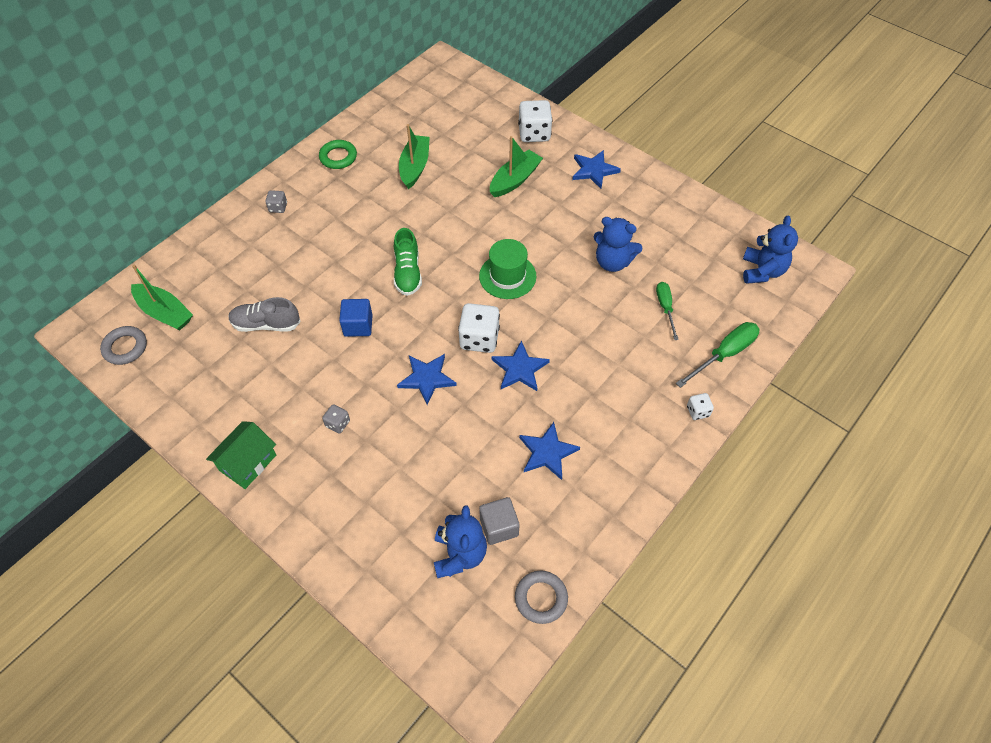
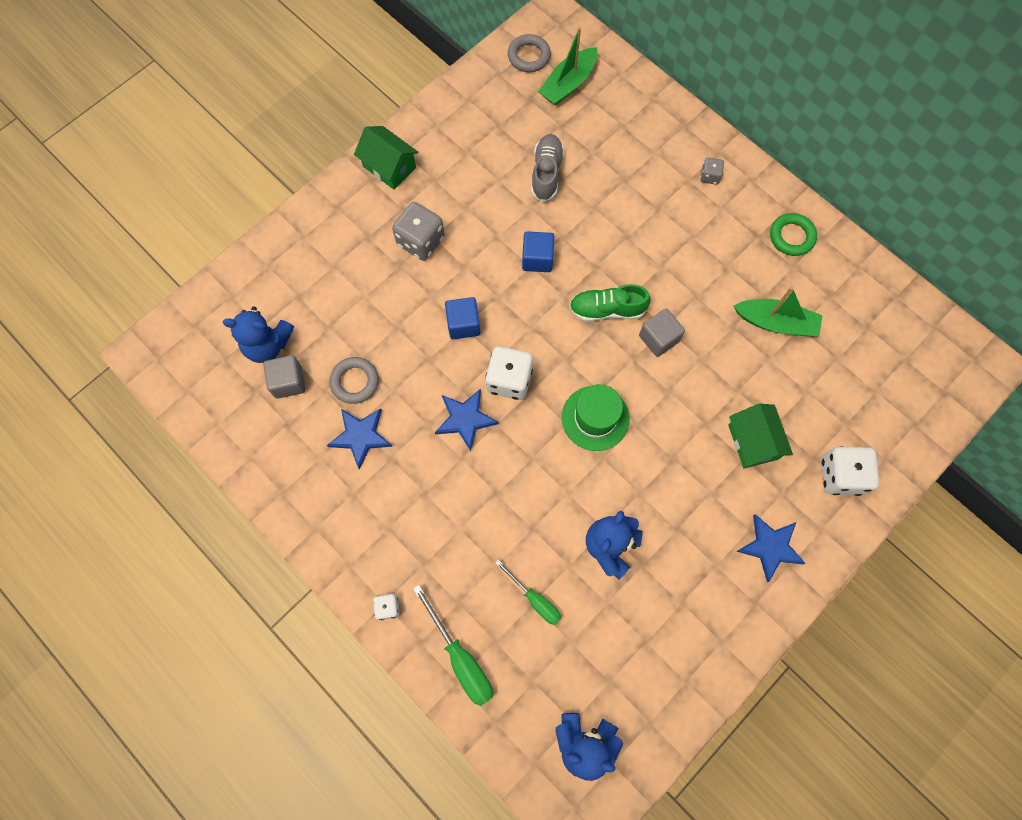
camera: 95 degrees right, 15 degrees up
grey dice [322,404,350,434] -> grey dice [392,202,445,261], size x1.95
blue star [397,354,457,405] -> blue cube [445,297,480,339]
green boat [490,136,543,197] -> green house [728,403,793,469]
grey ring [515,571,568,624] -> grey ring moved to [329,357,379,404]
green screwdriver [656,282,679,340] -> green screwdriver turned 45 degrees clockwise [495,560,561,625]
none -> grey cube [639,309,685,357]

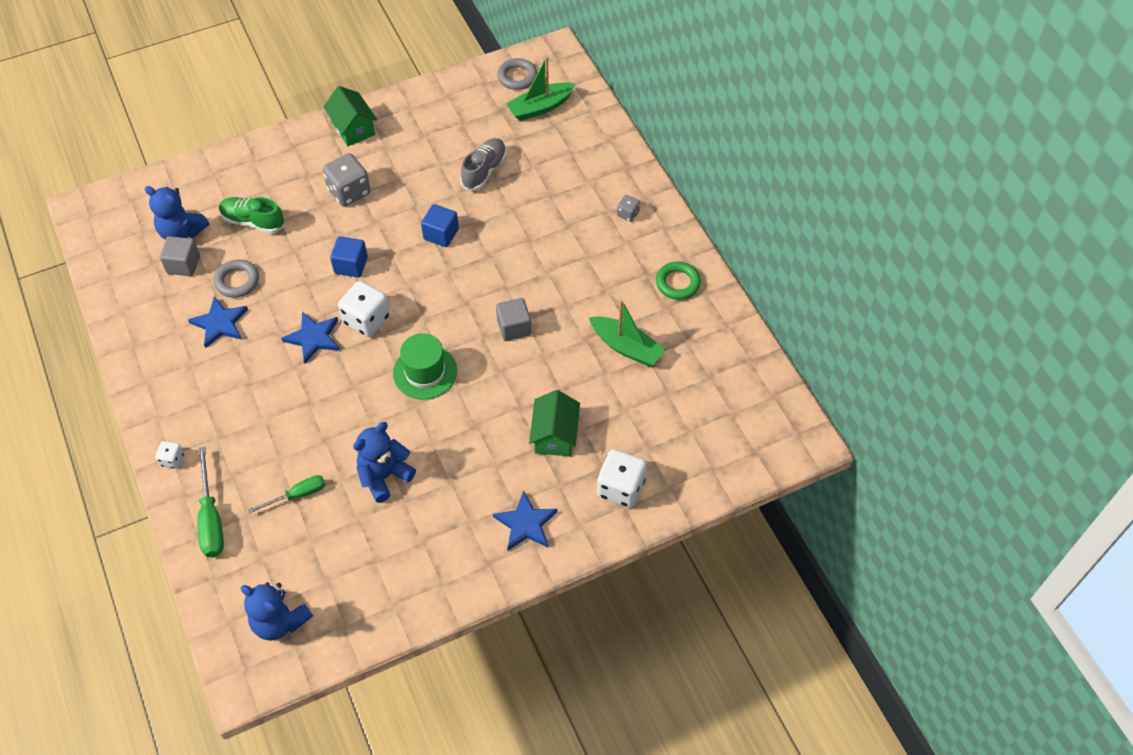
camera: 20 degrees right, 15 degrees down
green screwdriver [495,560,561,625] -> green screwdriver turned 90 degrees counterclockwise [248,475,325,514]
green shoe [569,284,651,322] -> green shoe moved to [219,197,285,233]

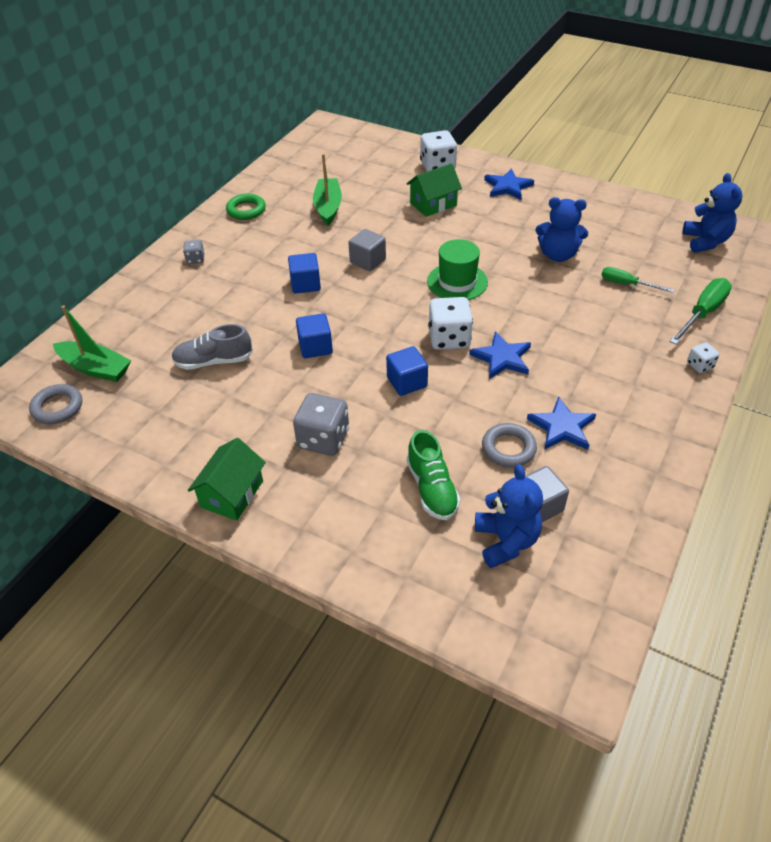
camera: 125 degrees left, 10 degrees down
none -> blue cube [288,253,321,294]

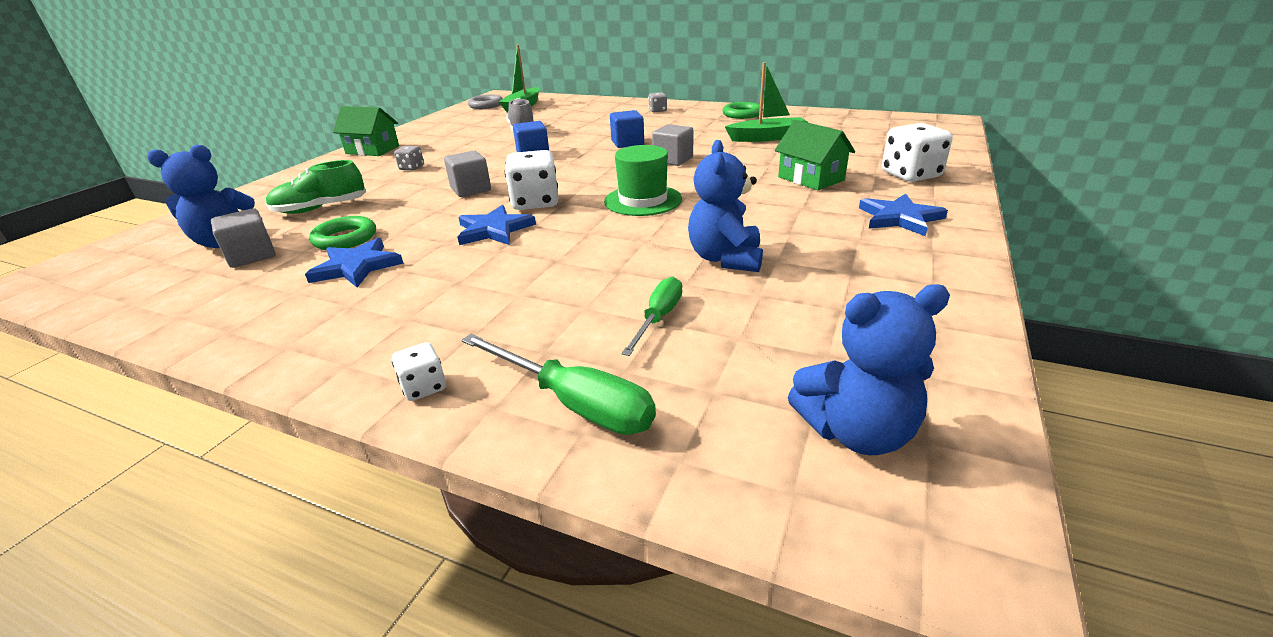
camera: 85 degrees right, 15 degrees down
grey dice [293,393,349,456] -> grey dice [394,146,424,170], size x0.51
blue cube [386,346,428,396] -> grey cube [444,151,491,197]
grey ring [482,423,537,468] -> green ring [309,216,376,250]

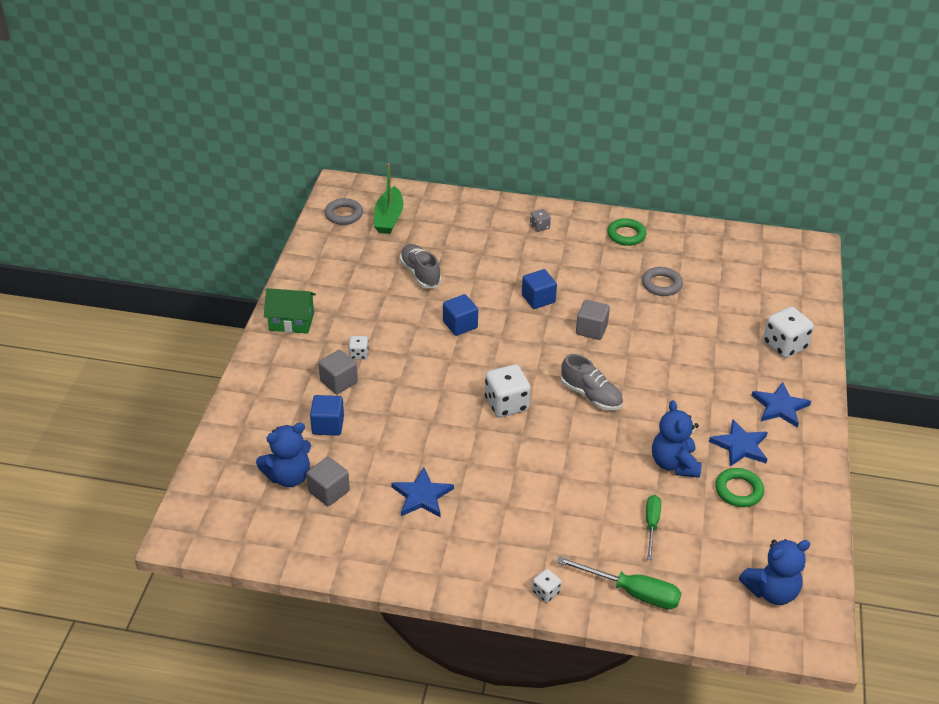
camera: 15 degrees left, 10 degrees up
green shoe [266,160,366,214] -> blue cube [310,395,344,436]
green ring [309,216,376,250] -> green ring moved to [715,468,764,507]
grey dice [394,146,424,170] -> white dice [349,336,369,360]
grey cube [444,151,491,197] -> grey cube moved to [318,350,358,394]
blue star [458,205,536,245] -> blue star moved to [709,419,768,467]
green hat [604,145,682,216] -> grey shoe [561,354,623,410]
green boat [725,62,809,142] -> grey ring [642,267,683,296]
green house [775,120,855,191] -> none

